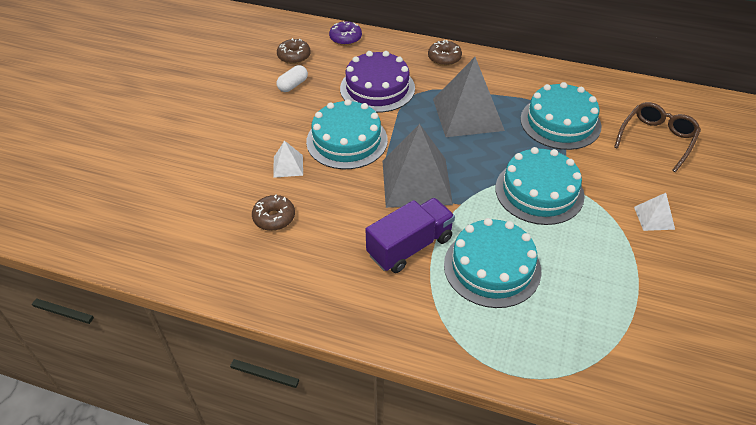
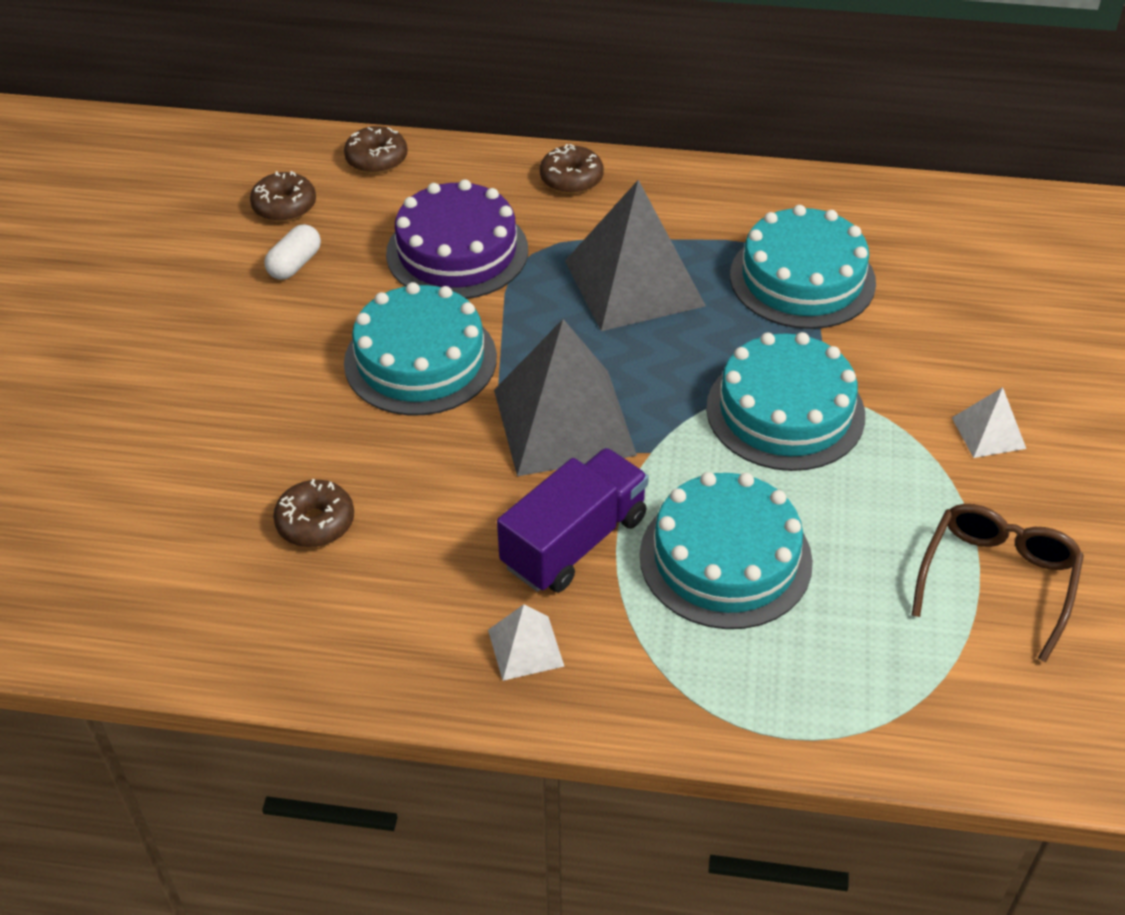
camera: 10 degrees left, 0 degrees up
white pyramid [273,140,303,178] -> white pyramid moved to [488,604,565,681]
purple donut [329,21,362,45] -> brown donut [344,126,408,174]
brown glasses [614,102,701,172] -> brown glasses moved to [911,504,1084,662]

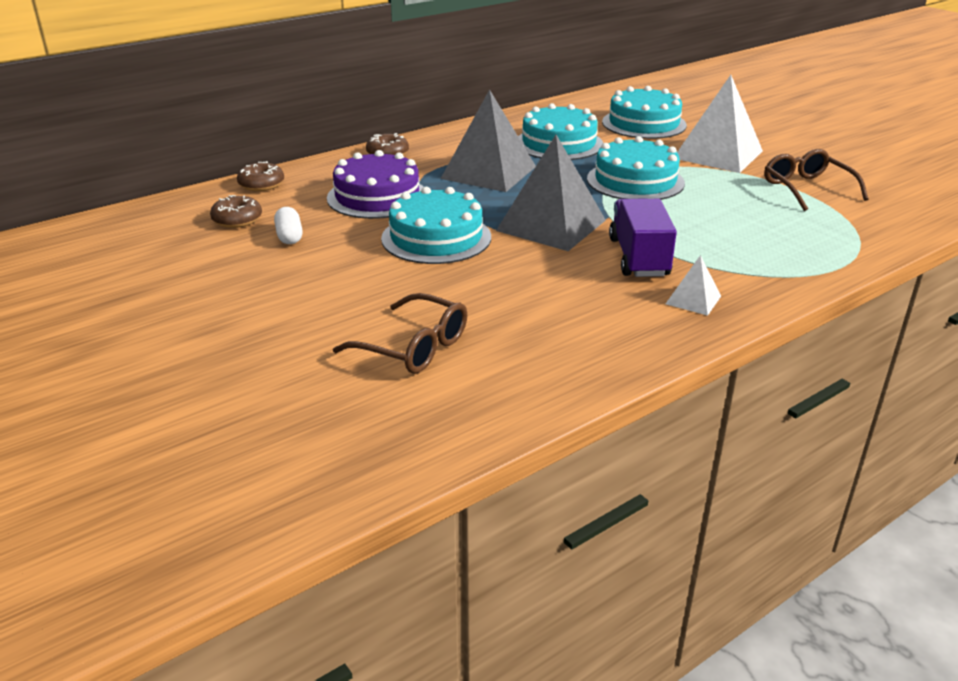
camera: 45 degrees left, 15 degrees down
brown donut [273,479,354,547] -> none
turquoise cake [640,472,813,629] -> turquoise cake moved to [602,86,687,139]
white pyramid [952,387,1026,458] -> white pyramid [677,75,763,173], size x2.16
none -> brown glasses [333,293,467,374]

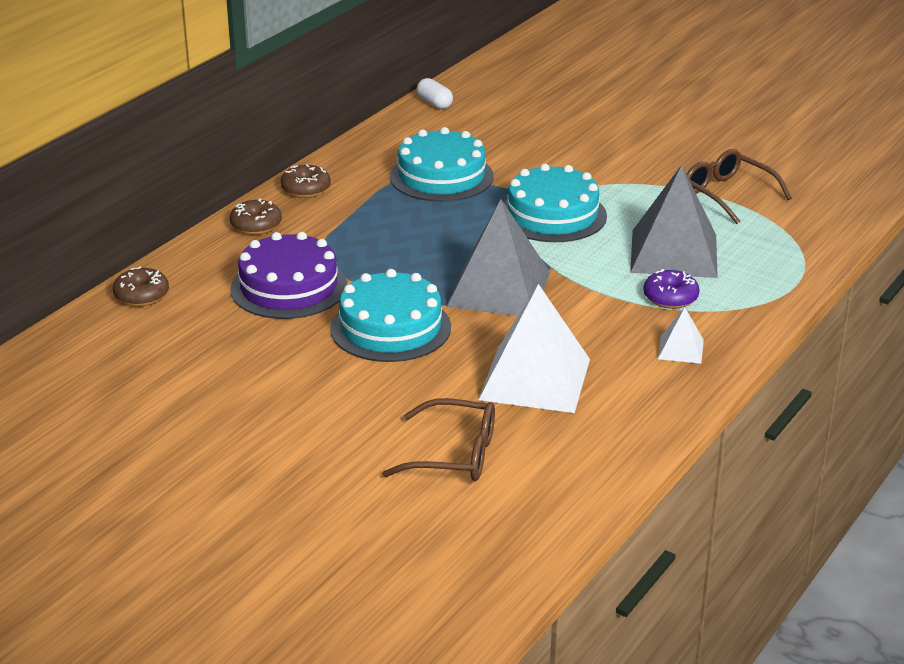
camera: 20 degrees left, 0 degrees up
brown donut [210,195,262,228] -> brown donut moved to [281,164,330,198]
white capsule [274,207,303,244] -> white capsule moved to [417,78,453,109]
grey pyramid [441,89,536,192] -> grey pyramid moved to [630,165,718,278]
turquoise cake [602,86,687,139] -> none
purple truck [609,198,677,277] -> none
white pyramid [677,75,763,173] -> white pyramid moved to [479,284,590,413]
none -> purple donut [643,269,700,309]

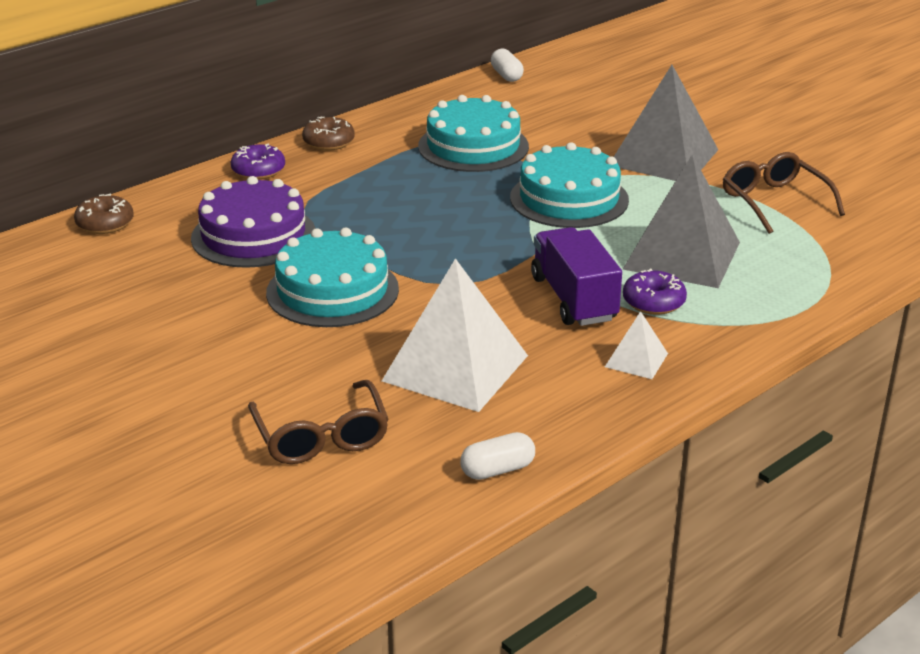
camera: 15 degrees right, 0 degrees up
brown donut [230,198,282,235] -> purple donut [231,144,285,180]
brown glasses [382,398,495,481] -> brown glasses turned 45 degrees clockwise [248,380,389,464]
grey pyramid [447,199,550,316] -> grey pyramid moved to [614,65,718,181]
none -> white capsule [460,432,535,480]
none -> purple truck [531,227,622,326]

